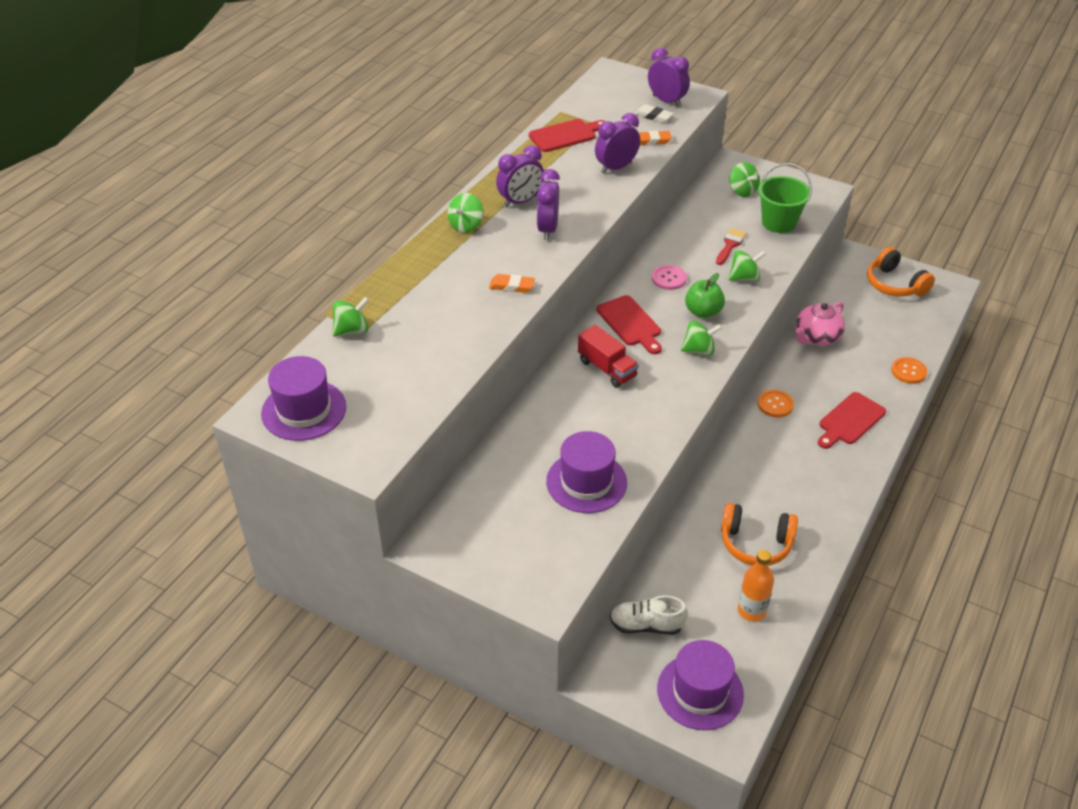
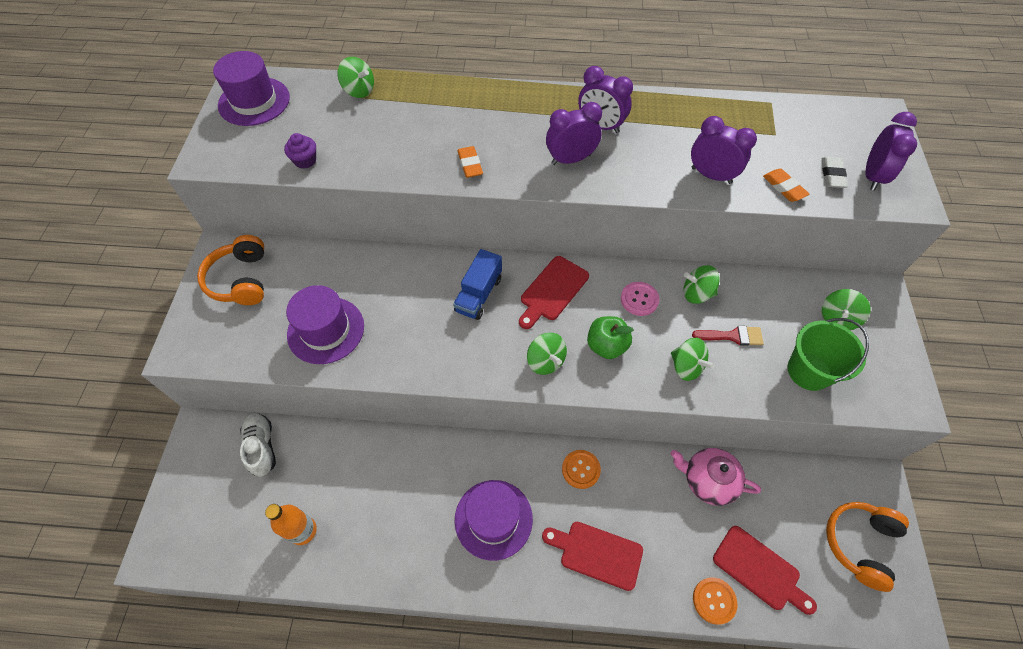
camera: 65 degrees right, 15 degrees up
green spinning top [448,193,483,233] -> green spinning top moved to [683,265,720,304]
red cutting board [529,119,605,152] -> red cutting board moved to [713,526,817,615]
red truck [578,325,639,388] -> blue truck [453,249,502,320]
purple hat [657,640,744,730] -> purple hat moved to [454,480,533,561]
orange headphones [721,503,798,566] -> orange headphones moved to [197,235,264,305]
none -> purple cupcake [284,133,316,169]

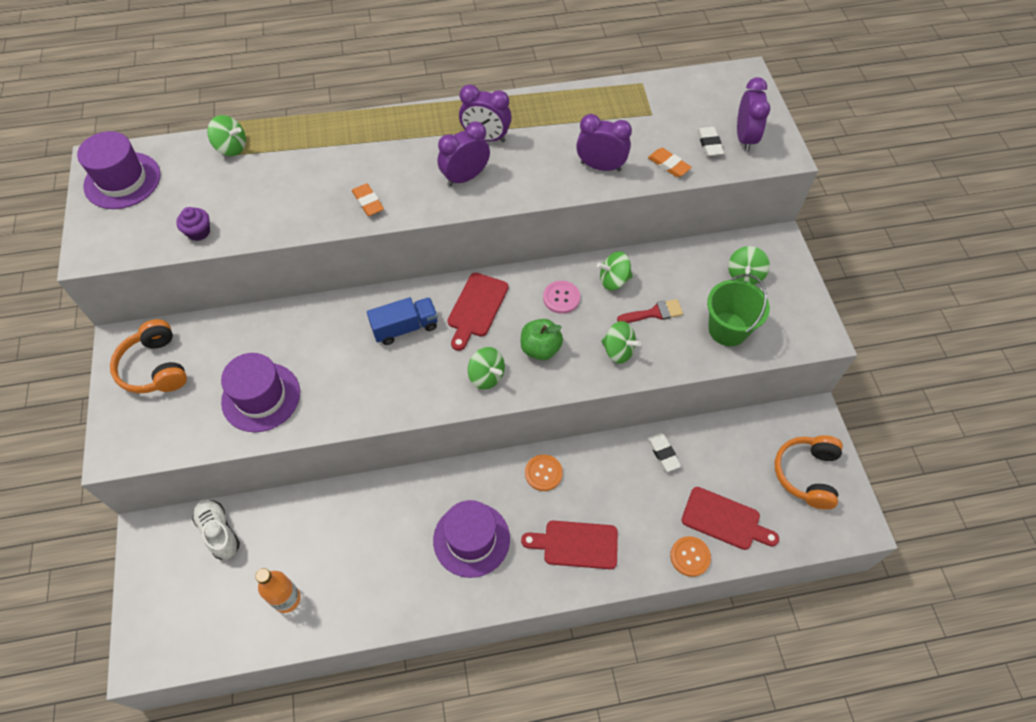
camera: 15 degrees left, 0 degrees up
blue truck [453,249,502,320] -> blue truck turned 120 degrees counterclockwise [367,297,438,345]
pink teapot [671,448,761,506] -> white eraser [647,433,681,472]

